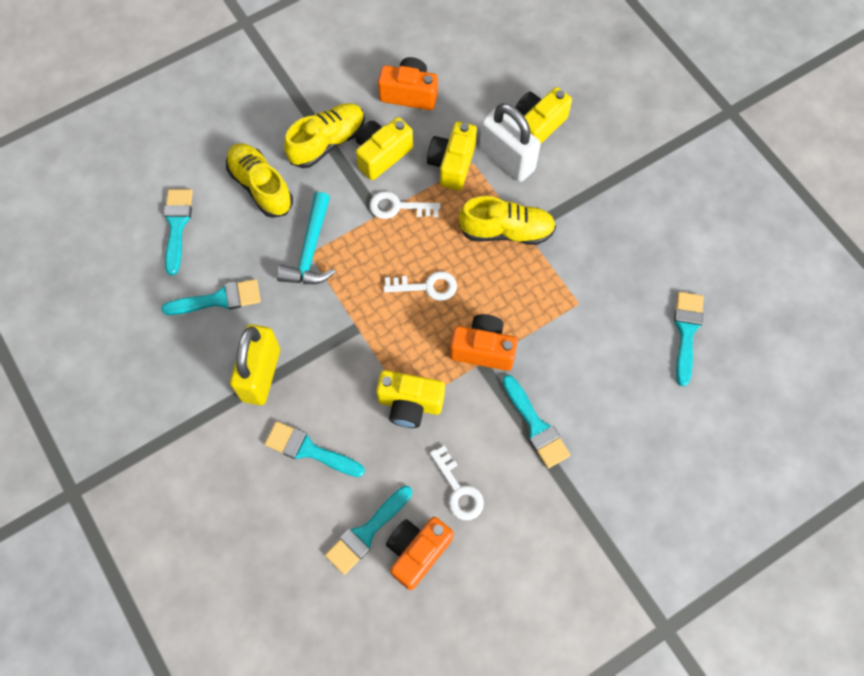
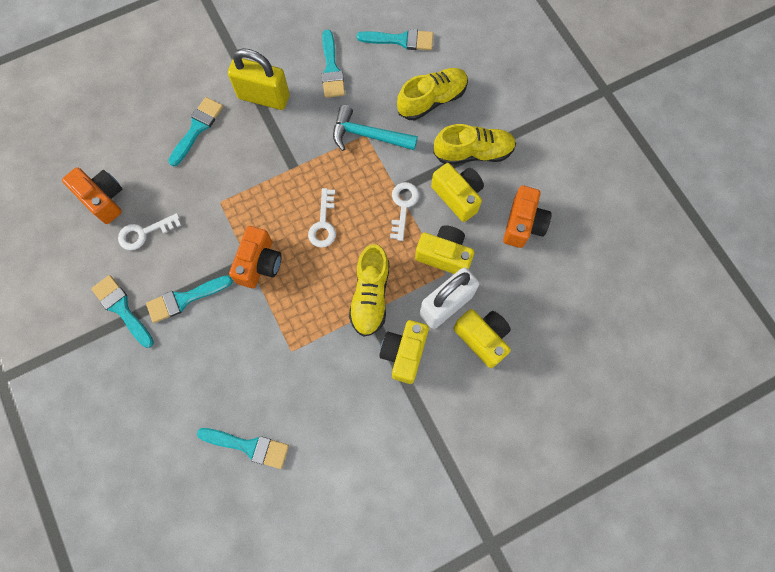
camera: 95 degrees right, 5 degrees up
yellow shoe [284,103,365,168] -> yellow shoe turned 60 degrees counterclockwise [434,124,516,164]
turquoise brush [325,486,412,575] -> turquoise brush moved to [91,275,154,348]
yellow camera [376,370,445,428] -> yellow camera moved to [379,320,429,384]

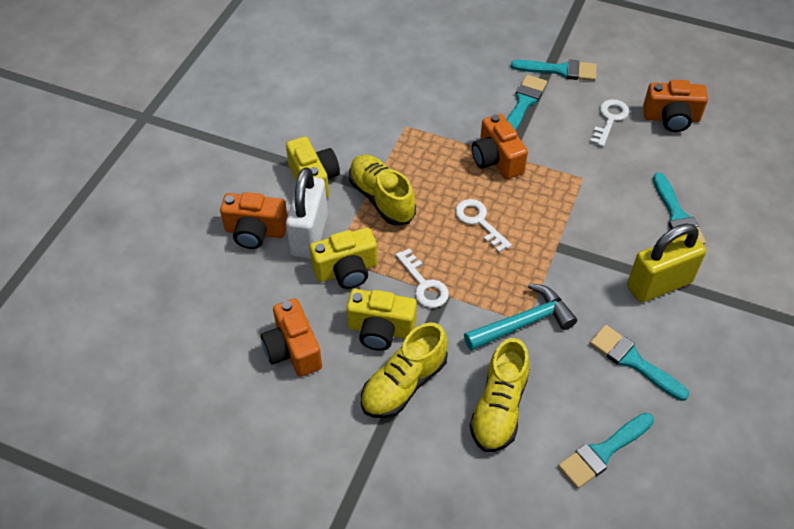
camera: 140 degrees right, 20 degrees down
turquoise brush [197,428,289,469] -> none
yellow camera [453,309,511,368] -> orange camera [220,192,288,249]

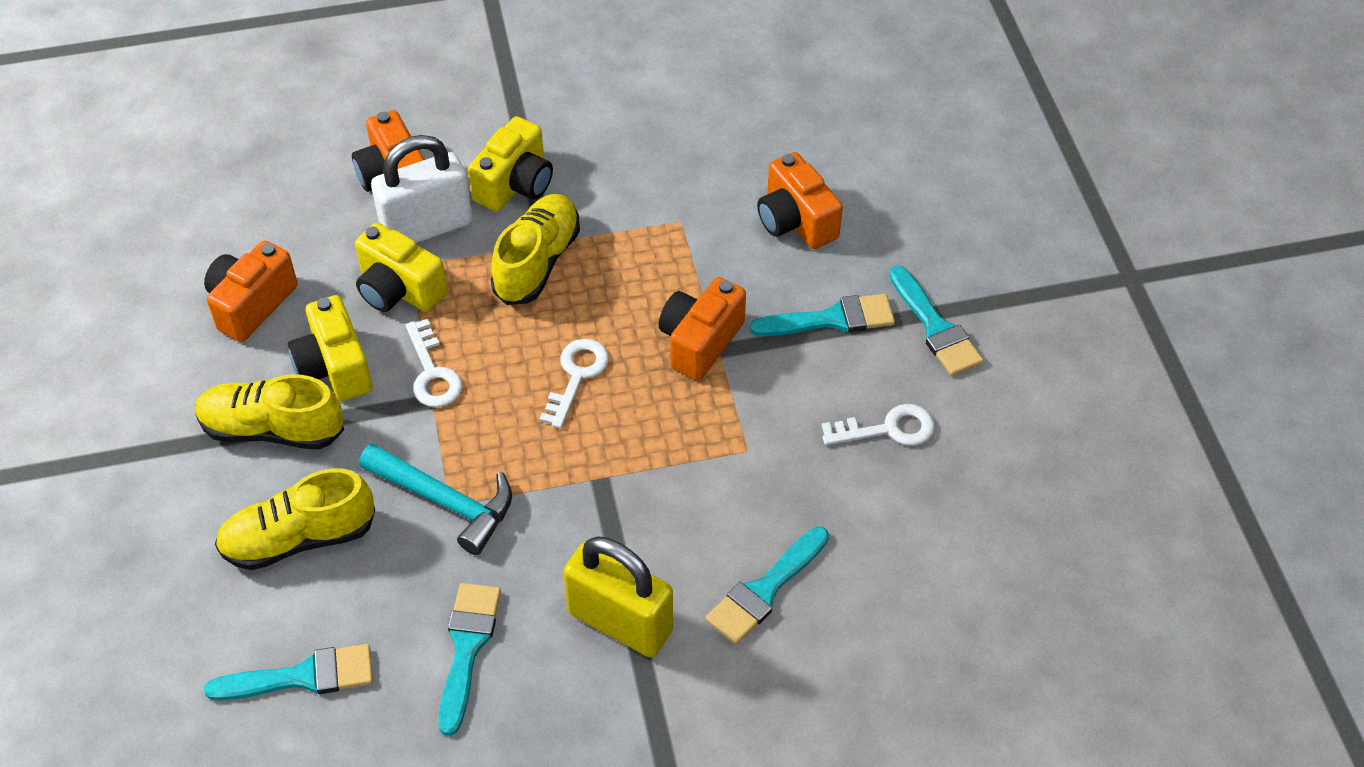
camera: 55 degrees right, 0 degrees up
white key [396,248,449,308] -> white key turned 45 degrees counterclockwise [406,319,462,407]
turquoise brush [558,413,654,489] -> turquoise brush turned 150 degrees clockwise [204,644,373,701]
orange camera [643,80,708,132] -> orange camera moved to [757,152,843,249]

